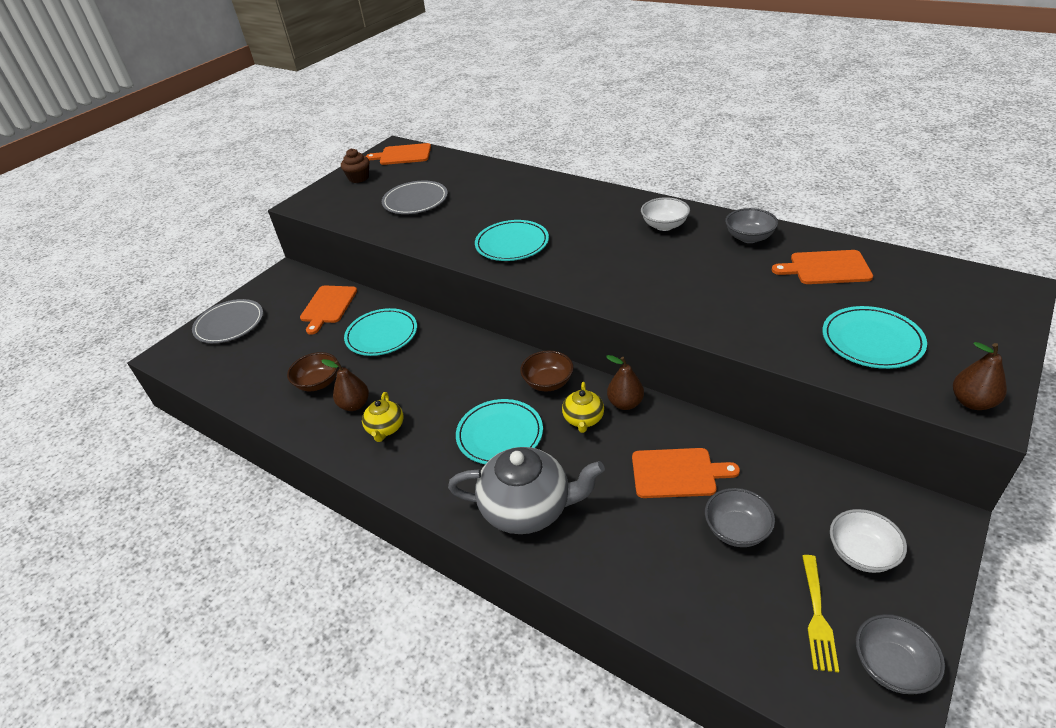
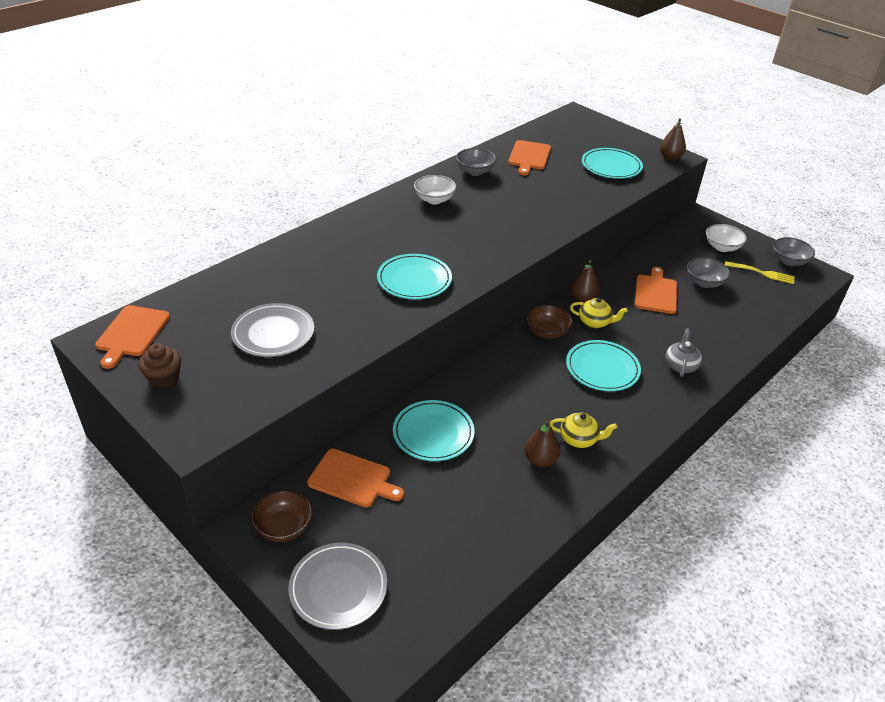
camera: 85 degrees left, 0 degrees up
brown bowl [287,352,338,391] -> brown bowl moved to [251,490,312,542]
grey teapot [448,447,605,534] -> grey teapot [665,328,702,377], size x0.51

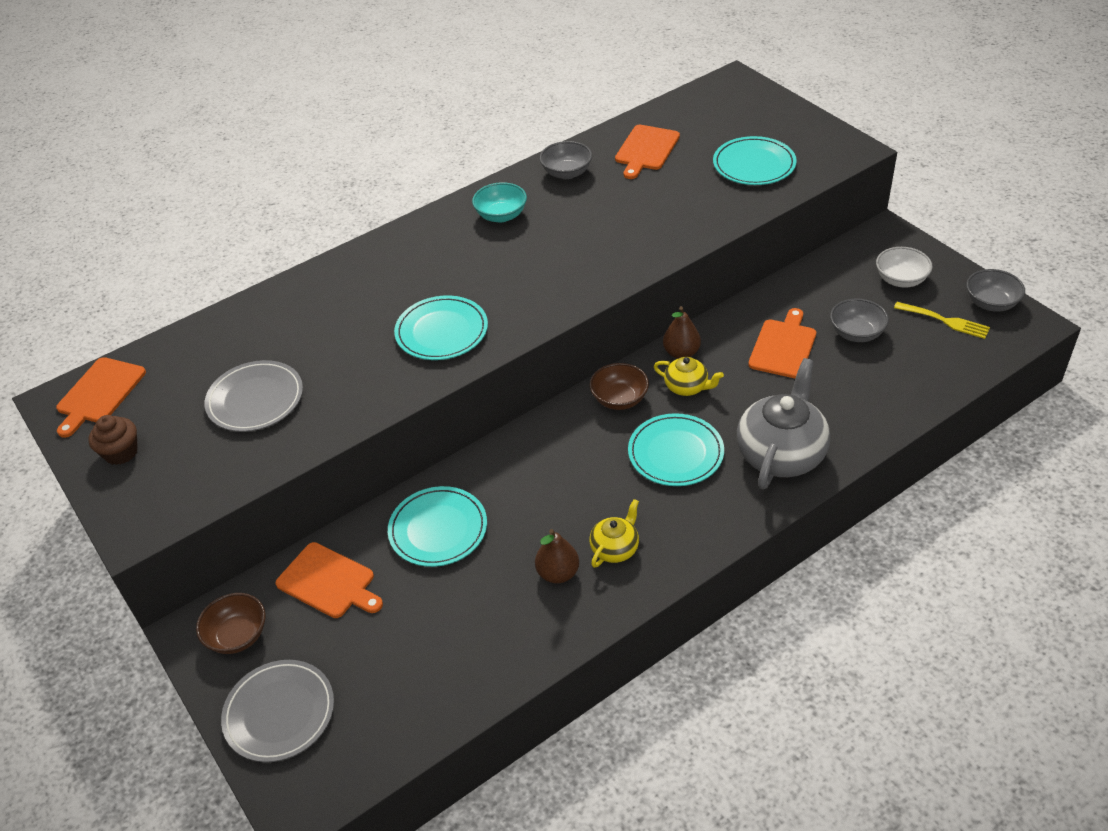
camera: 15 degrees right, 5 degrees up
white bowl [414,175,456,204] -> turquoise bowl [472,182,527,223]
yellow teapot [549,412,618,448] -> yellow teapot turned 75 degrees counterclockwise [589,499,639,568]
brown pear [660,118,686,161] -> none
grey teapot [665,328,702,377] -> grey teapot [737,358,831,489], size x1.96

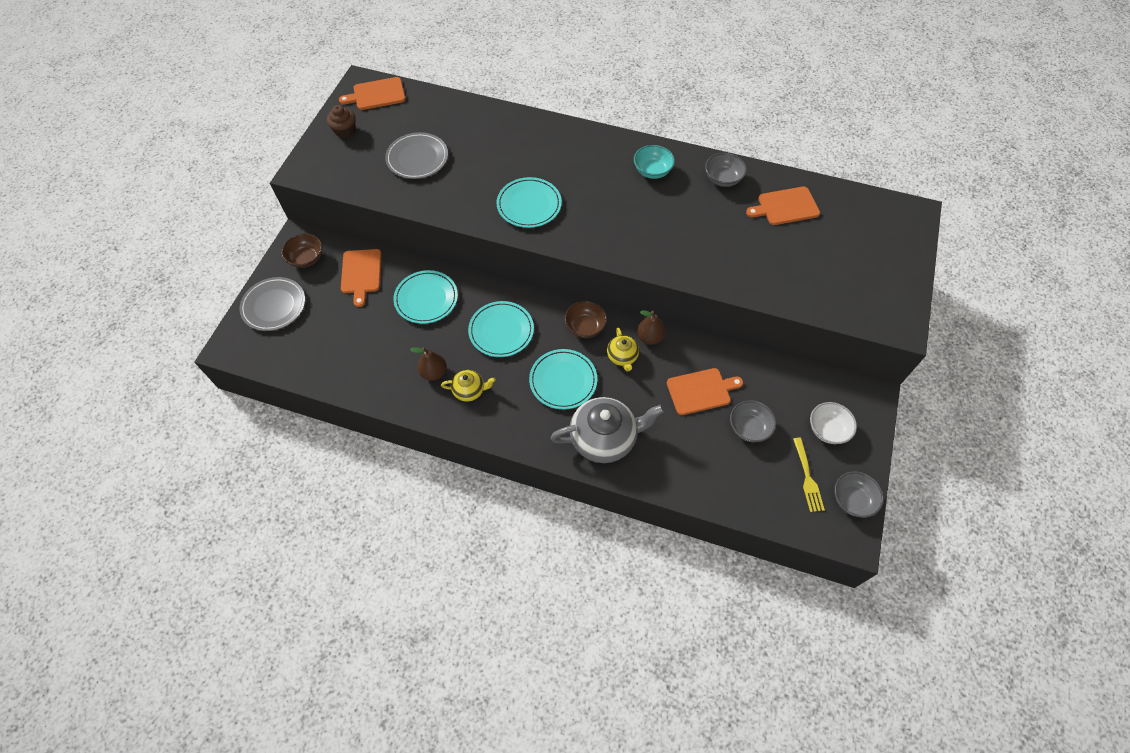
camera: 50 degrees right, 15 degrees up
turquoise plate [713,136,797,185] -> turquoise plate moved to [468,301,534,357]

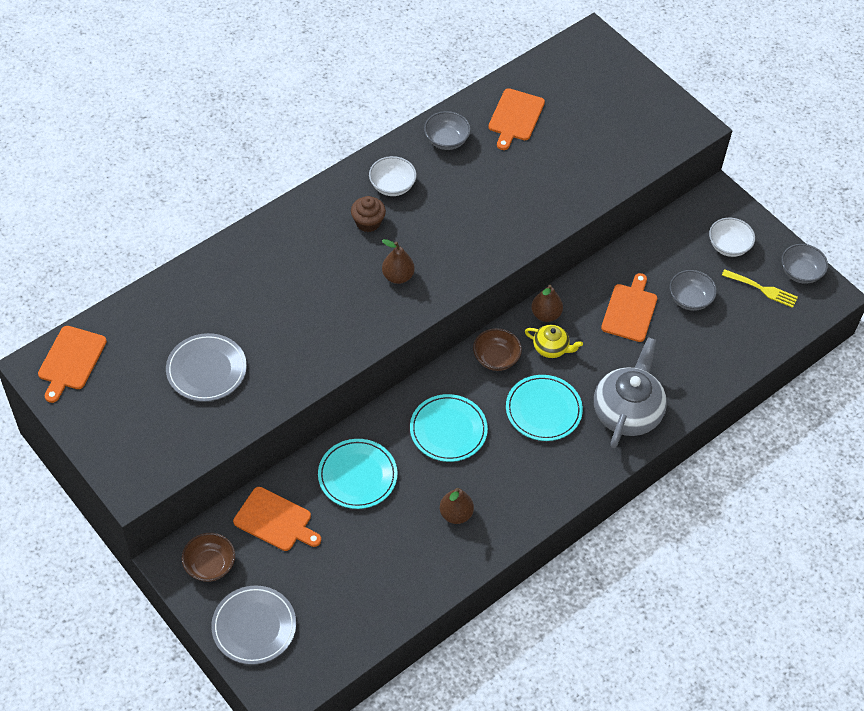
camera: 60 degrees left, 5 degrees down
brown cupcake [327,105,355,138] -> brown cupcake moved to [351,196,386,232]
yellow teapot [441,370,496,402] -> none
turquoise plate [496,177,562,228] -> none
turquoise bowl [634,145,675,179] -> white bowl [369,156,417,196]
none -> brown pear [382,239,415,284]

